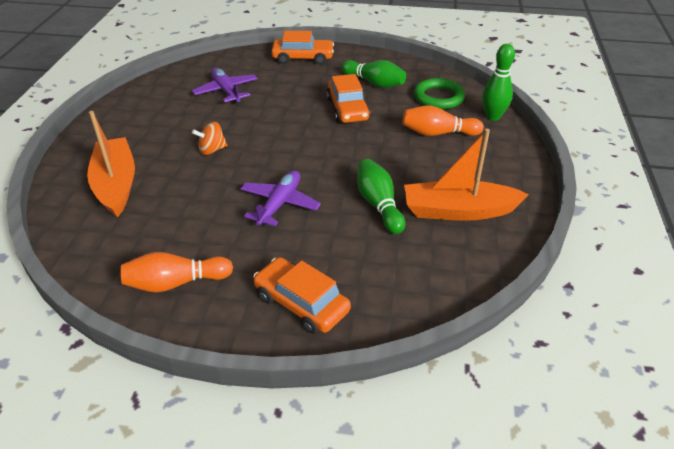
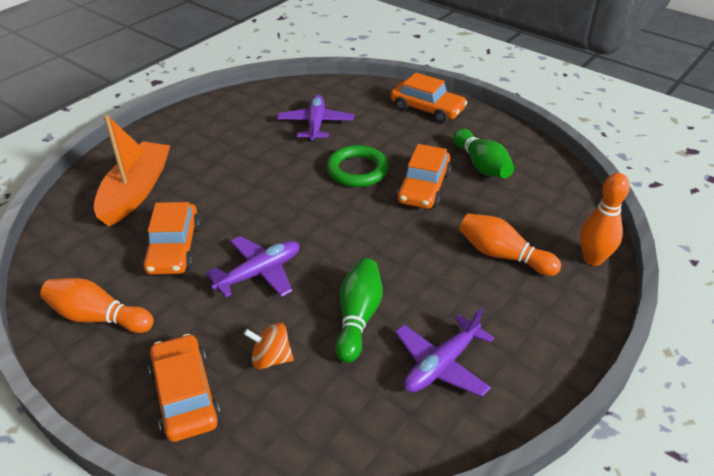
camera: 30 degrees right, 0 degrees up
orange spinning top [192,122,227,155] -> orange spinning top moved to [244,323,294,369]
orange boat [404,129,529,221] -> purple plane [395,308,494,397]
green ring [414,78,465,109] -> green ring moved to [326,145,389,187]
green bowling pin [482,44,515,121] -> orange bowling pin [580,173,630,266]
none -> orange car [142,202,200,275]

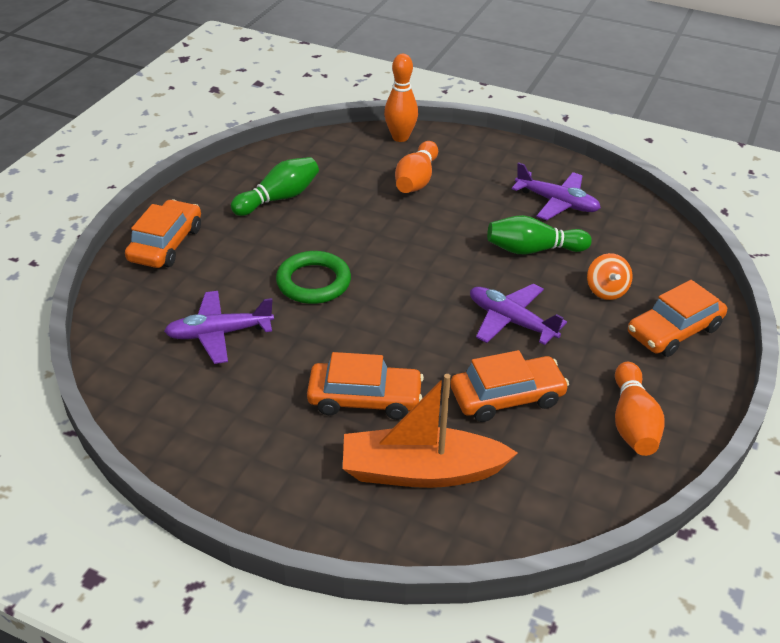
camera: 105 degrees left, 0 degrees up
orange car [396,144,451,209] -> orange car moved to [307,352,424,420]

